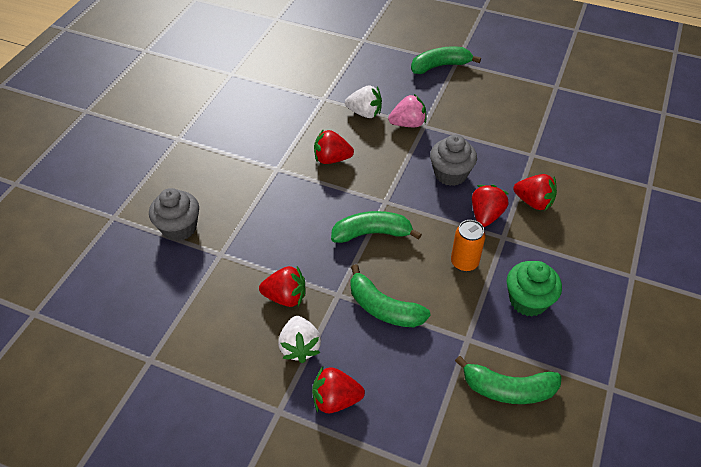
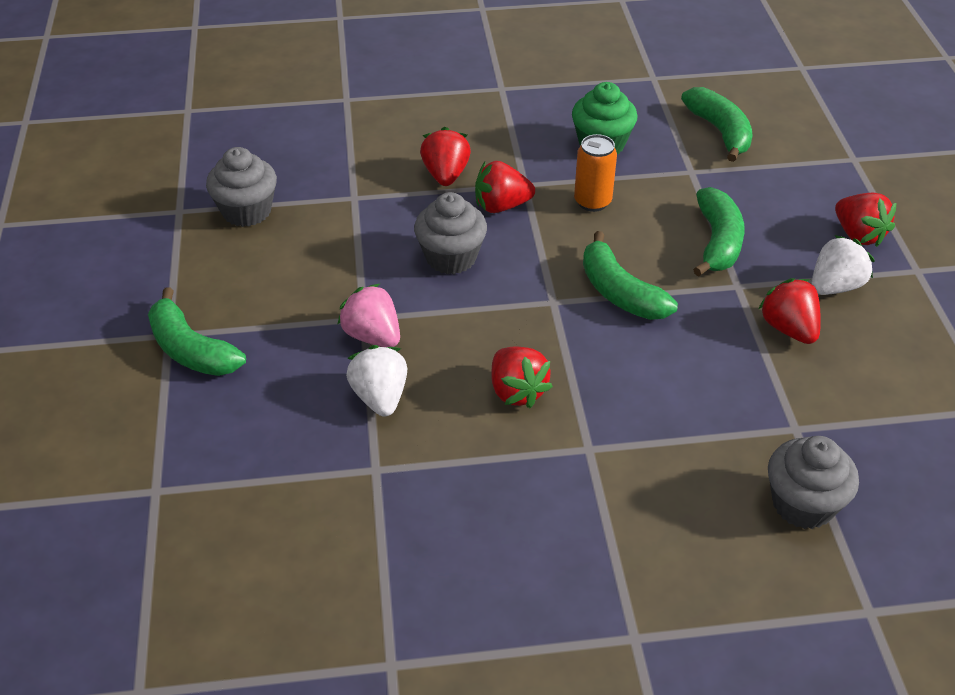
camera: 120 degrees left, 5 degrees down
none -> grey cupcake [206,147,277,227]

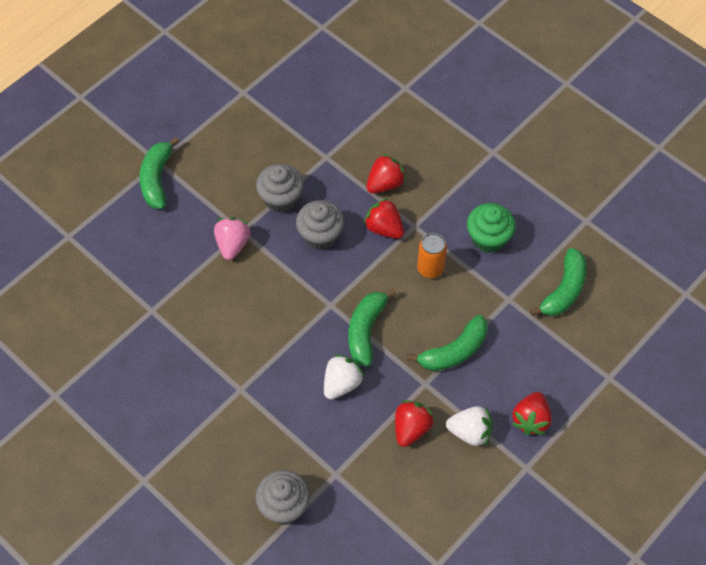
camera: 50 degrees right, 15 degrees up
grey cupcake [206,147,277,227] -> grey cupcake moved to [256,164,304,213]
white strawberry [346,345,407,417] -> white strawberry moved to [324,354,365,399]
red strawberry [491,347,553,408] -> none

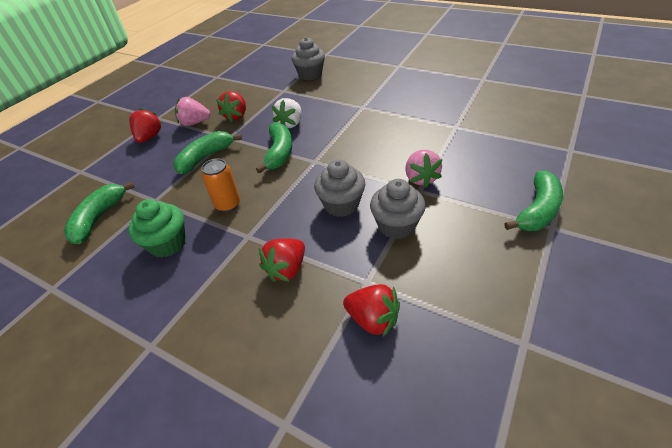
camera: 170 degrees right, 15 degrees down
green banana [140,137,180,209] -> green banana turned 45 degrees clockwise [504,171,563,231]
red strawberry [363,198,404,239] -> red strawberry moved to [343,284,400,337]
white strawberry [446,406,492,447] -> pink strawberry [175,97,211,126]

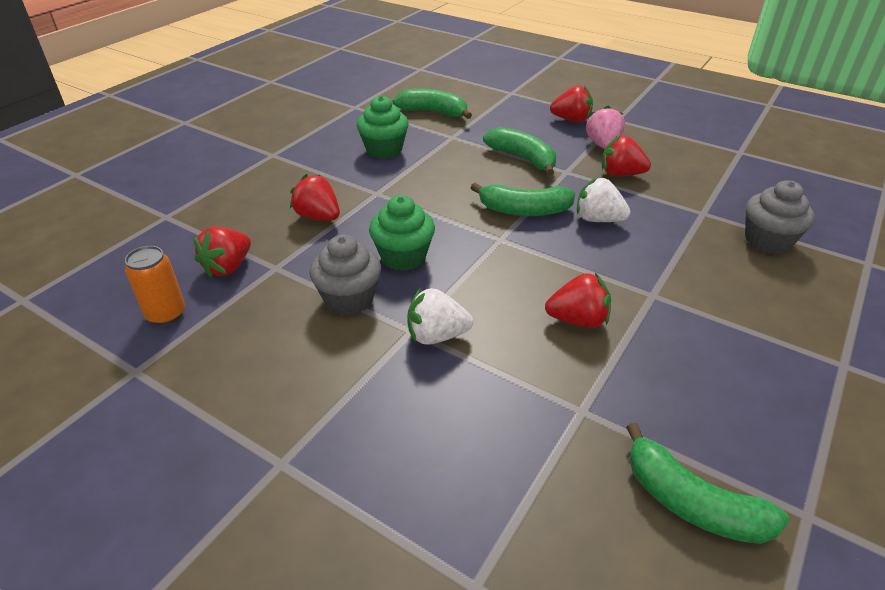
camera: 90 degrees right, 5 degrees down
orange can [201,158,240,212] -> orange can moved to [125,246,185,325]
grey cupcake [314,159,365,217] -> green cupcake [369,195,435,271]
pink strawberry [405,150,442,188] -> white strawberry [407,288,473,345]
green banana [504,171,563,231] -> green banana moved to [626,423,790,544]
none -> red strawberry [545,273,611,328]

